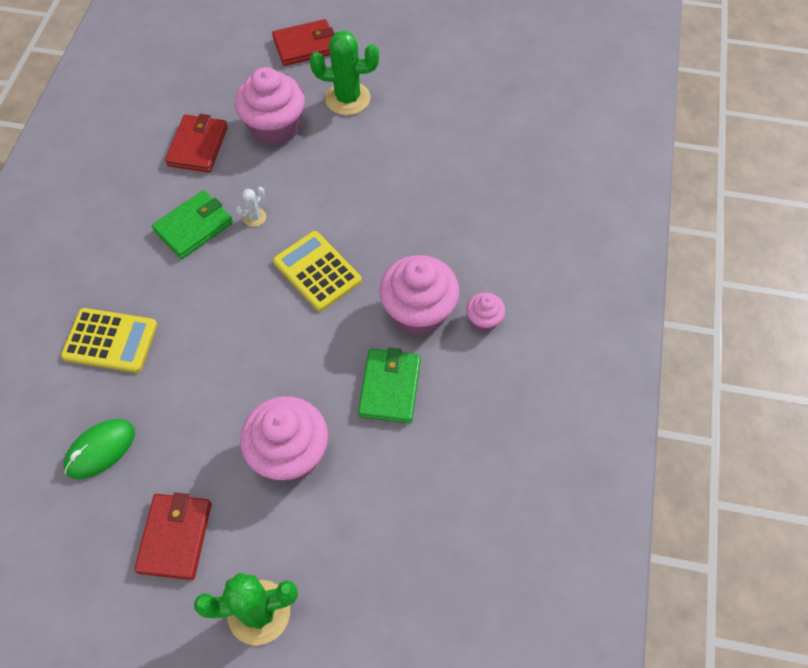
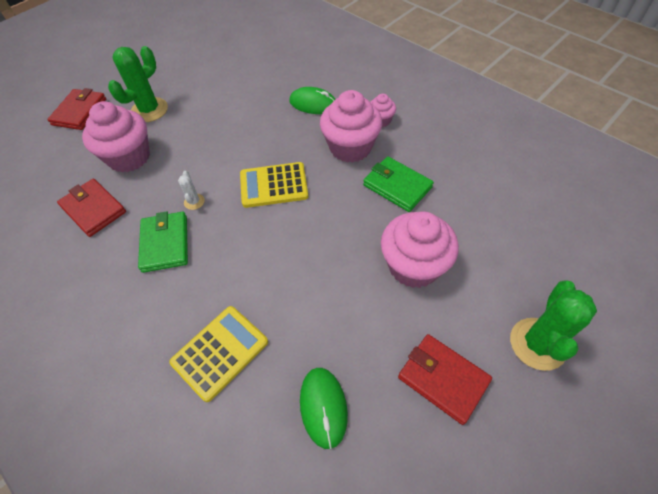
camera: 55 degrees left, 5 degrees down
none -> green mouse [289,87,336,114]

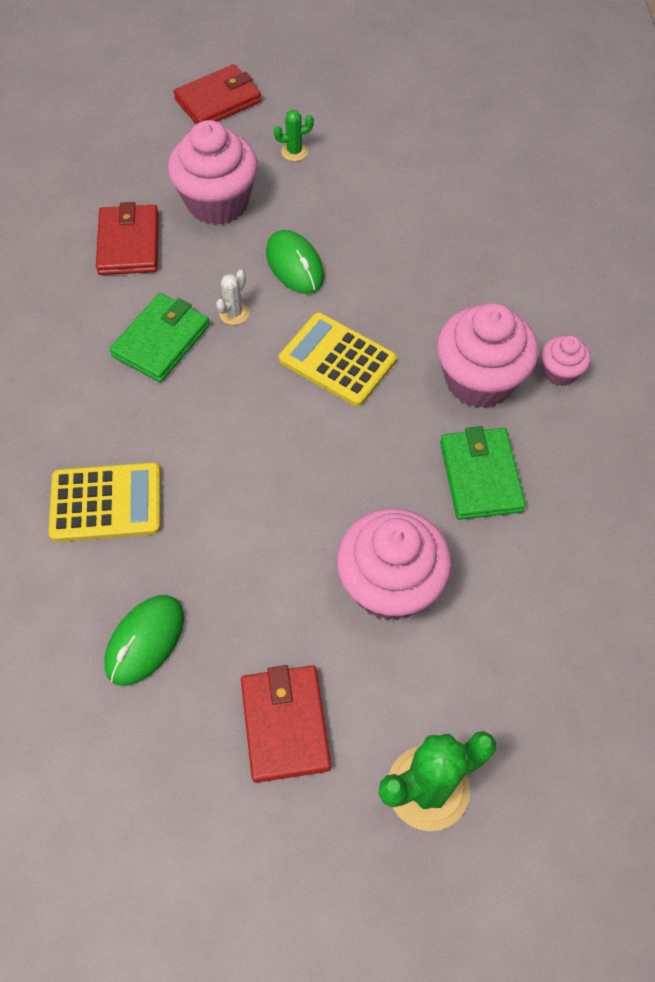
camera: 40 degrees right, 5 degrees up
green cactus [108,46,168,122] -> green cactus [274,110,314,161], size x0.47
green mouse [289,87,336,114] -> green mouse moved to [266,230,324,294]

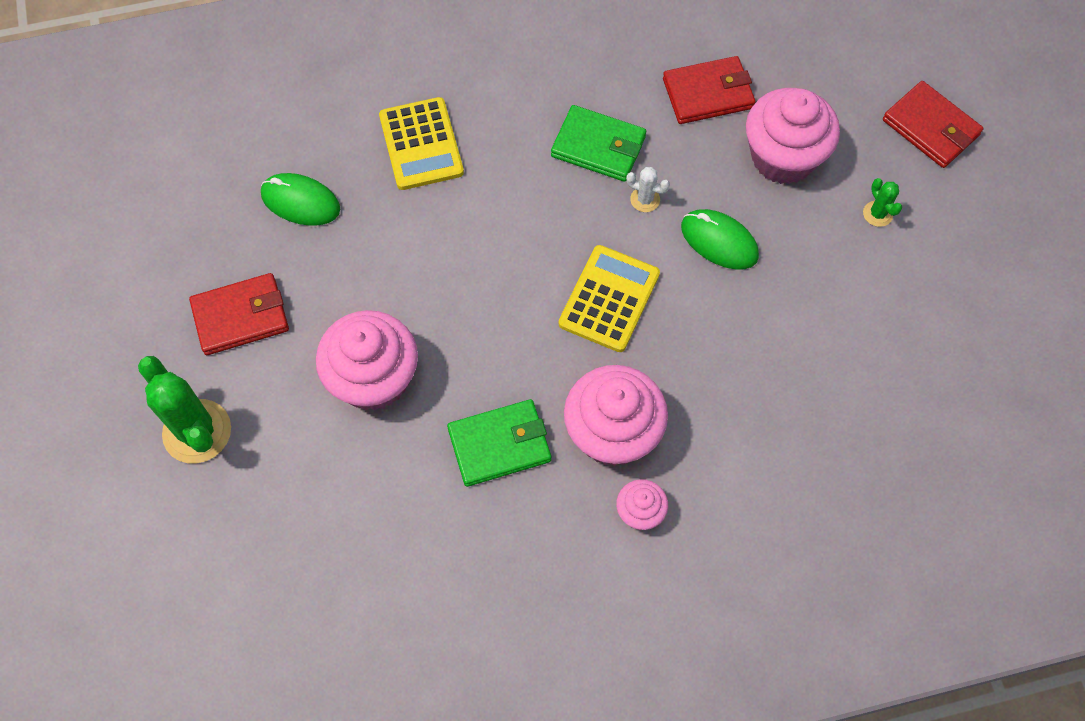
camera: 80 degrees right, 5 degrees up
green mouse [266,230,324,294] -> green mouse turned 75 degrees clockwise [681,209,759,270]

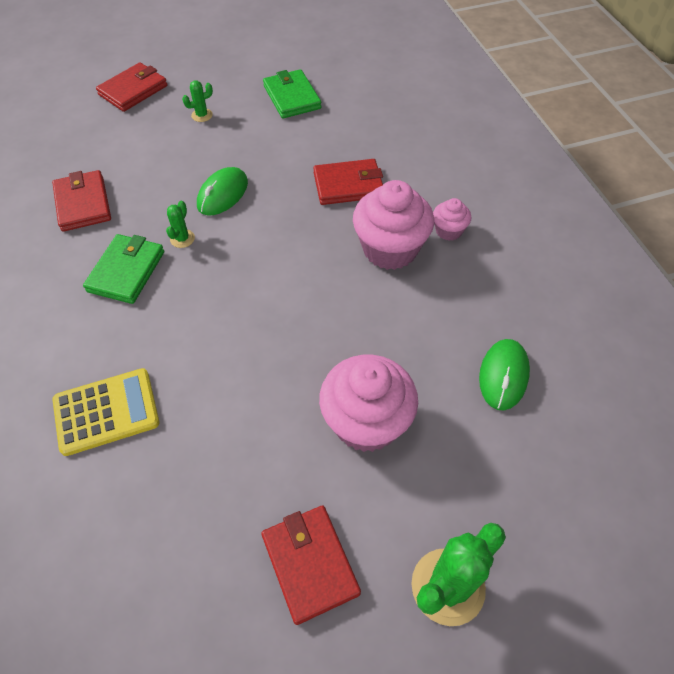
camera: 95 degrees left, 10 degrees down
green mouse [261,173,340,226] -> green mouse moved to [479,339,530,410]
green wallet [447,399,551,487] -> green wallet moved to [263,69,321,119]
yellow calculator [559,245,660,352] -> none
white cactus [626,167,670,212] -> green cactus [166,201,195,248]
pink cupcake [746,88,840,184] -> none
none -> red wallet [313,159,383,205]

